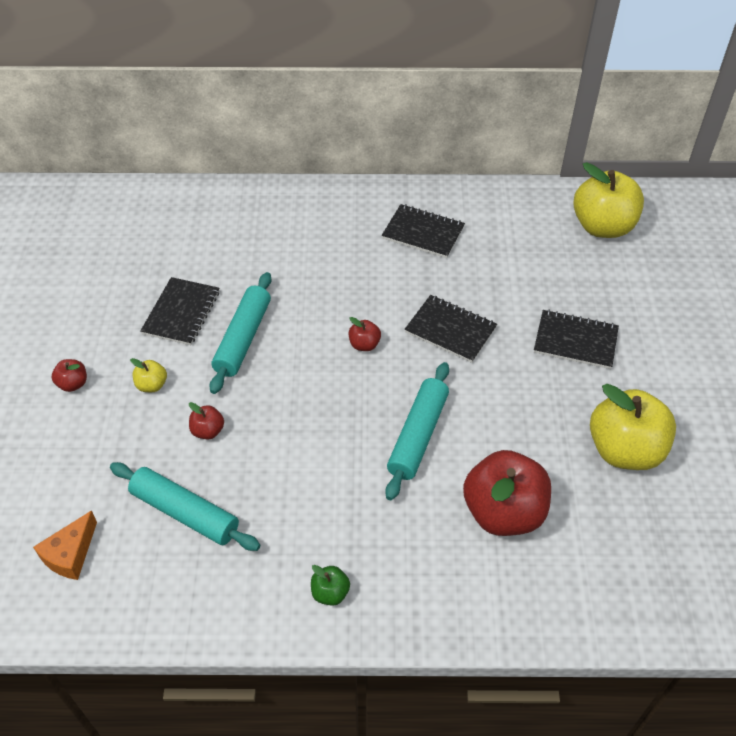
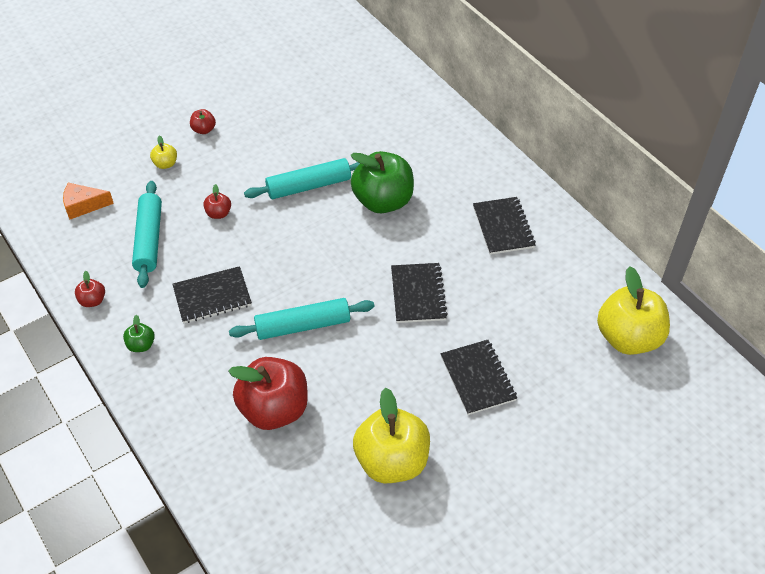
camera: 55 degrees right, 0 degrees up
yellow apple [130,358,167,392] -> yellow apple moved to [150,135,177,169]
black notebook [140,277,219,345] -> black notebook moved to [172,266,252,323]
red apple [349,317,381,351] -> red apple moved to [75,271,105,307]
none -> green apple [350,151,414,213]

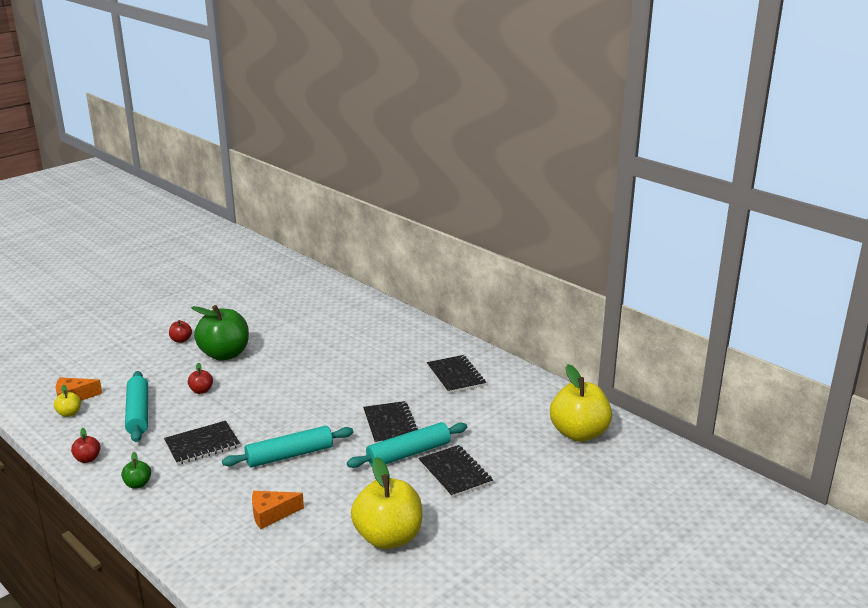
camera: 10 degrees left, 25 degrees down
yellow apple [150,135,177,169] -> yellow apple moved to [54,385,81,417]
red apple [228,357,308,430] -> orange cheese [252,491,304,529]
turquoise rolling pin [244,158,360,199] -> turquoise rolling pin moved to [347,422,467,468]
green apple [350,151,414,213] -> green apple moved to [191,305,249,361]

